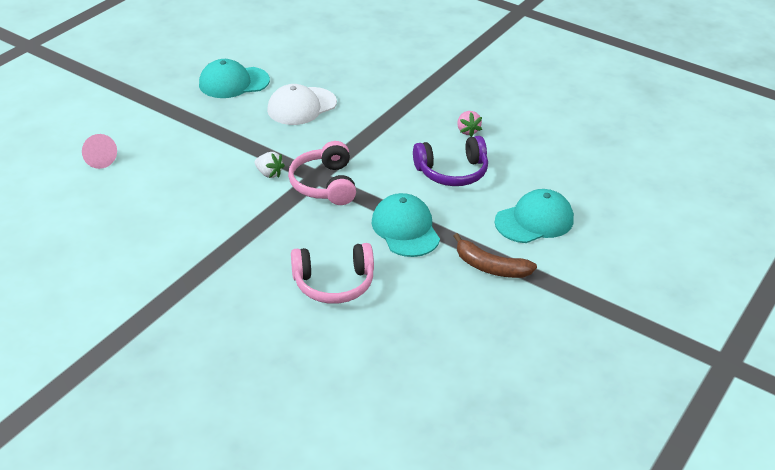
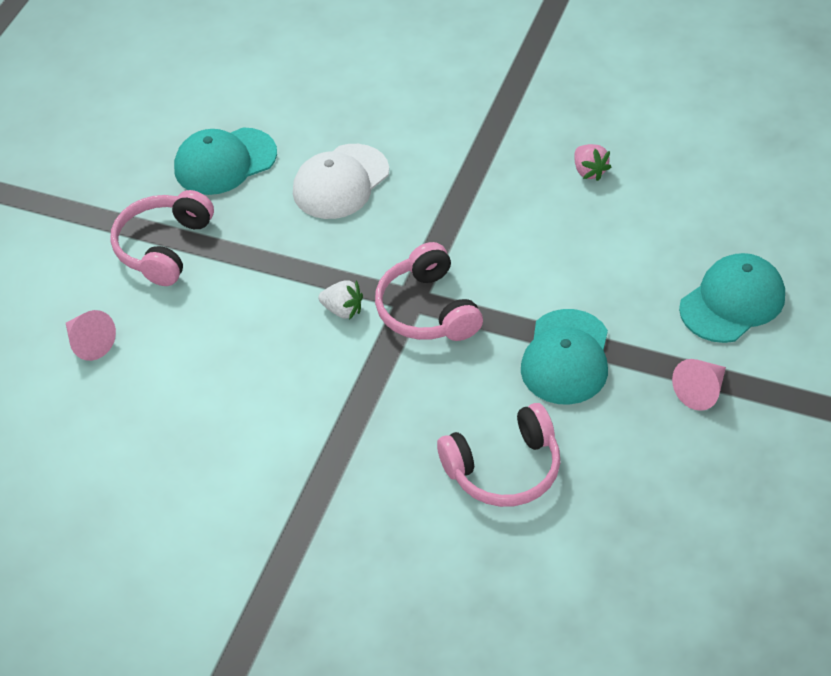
camera: 10 degrees left, 10 degrees up
turquoise cap [371,193,440,257] -> turquoise cap turned 135 degrees counterclockwise [521,309,608,405]
purple headphones [413,136,488,186] -> none
brown banana [454,233,537,278] -> pink cone [672,359,726,411]
none -> pink headphones [110,190,214,286]

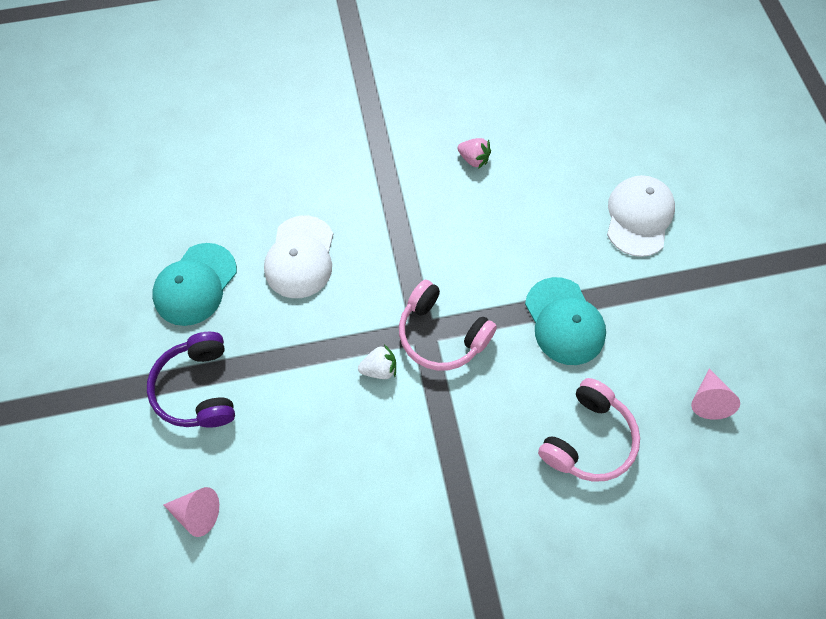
camera: 35 degrees left, 15 degrees up
pink headphones [110,190,214,286] -> purple headphones [147,332,235,428]
pink cone [672,359,726,411] -> pink cone moved to [691,369,740,420]
turquoise cap [679,253,785,343] -> white cap [607,175,675,257]

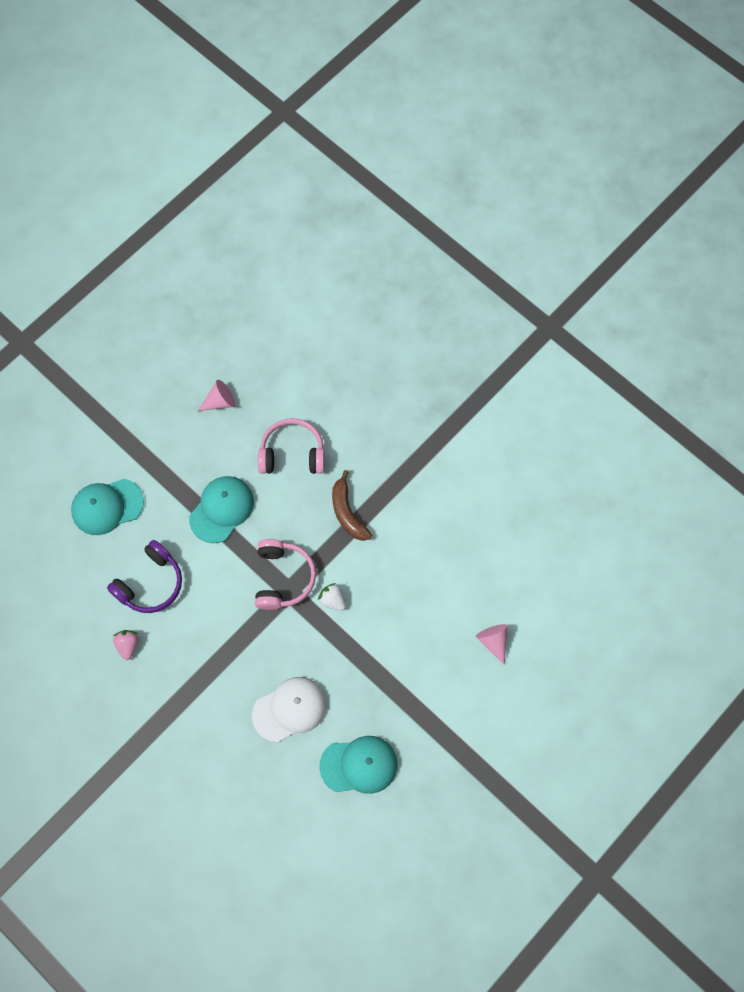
camera: 125 degrees left, 5 degrees up
purple headphones [147,332,235,428] -> purple headphones moved to [107,540,182,613]
white cap [607,175,675,257] -> turquoise cap [71,479,144,535]
none -> brown banana [332,470,372,541]

